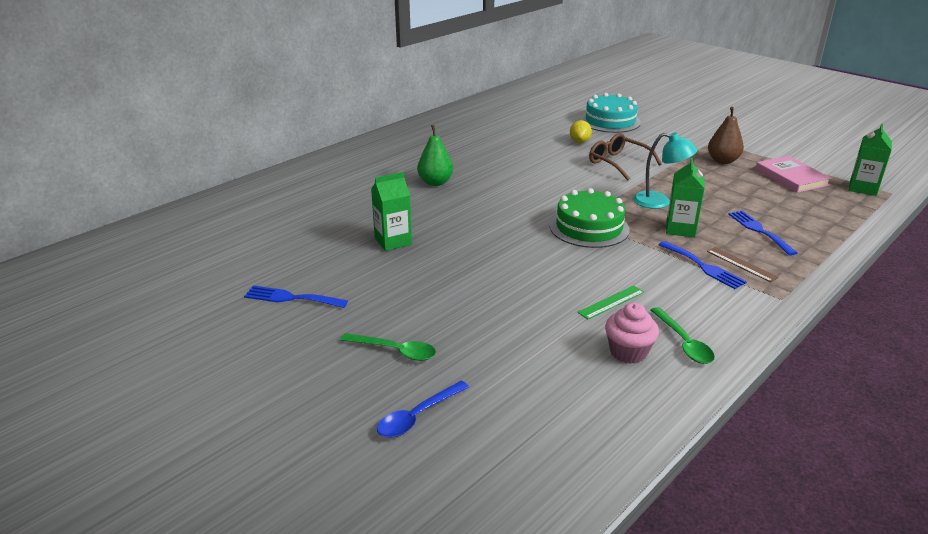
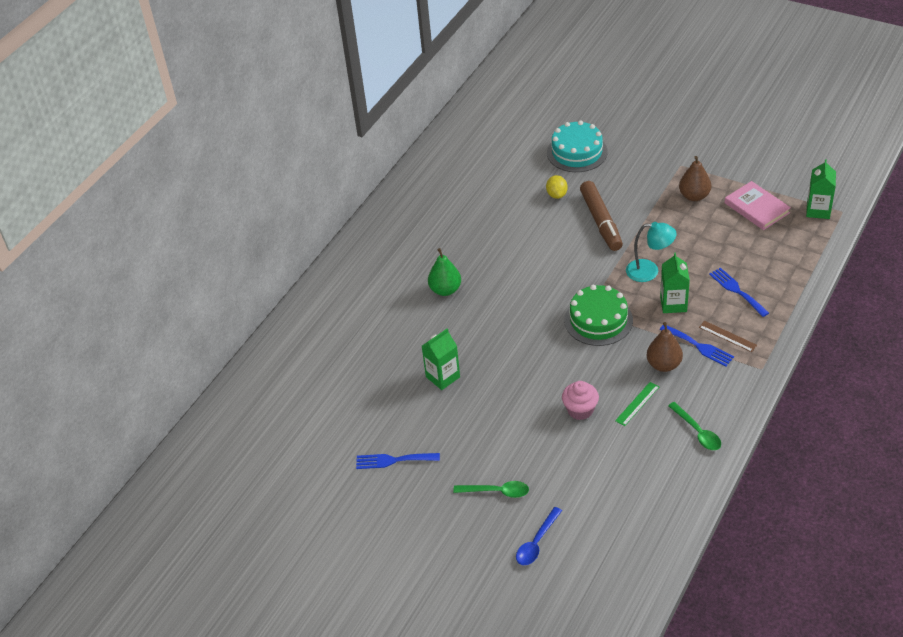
camera: 10 degrees left, 15 degrees up
brown glasses [589,133,662,181] -> brown marker [580,181,623,251]
pink cupcake [605,303,659,364] -> pink cupcake moved to [562,381,599,420]
none -> brown pear [647,322,683,372]

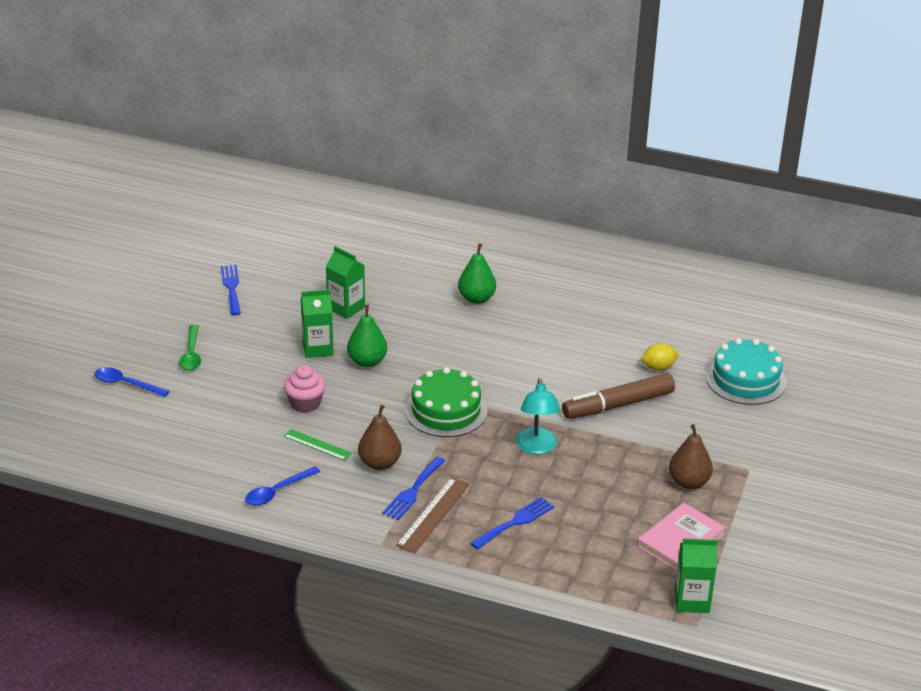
camera: 75 degrees right, 10 degrees down
green carton [660,252,690,313] -> green carton moved to [301,289,334,358]
green spoon [668,402,721,450] -> blue spoon [245,466,320,506]
brown ruler [699,321,757,352] -> brown ruler [396,477,470,553], size x1.52
none -> green pear [347,305,387,367]

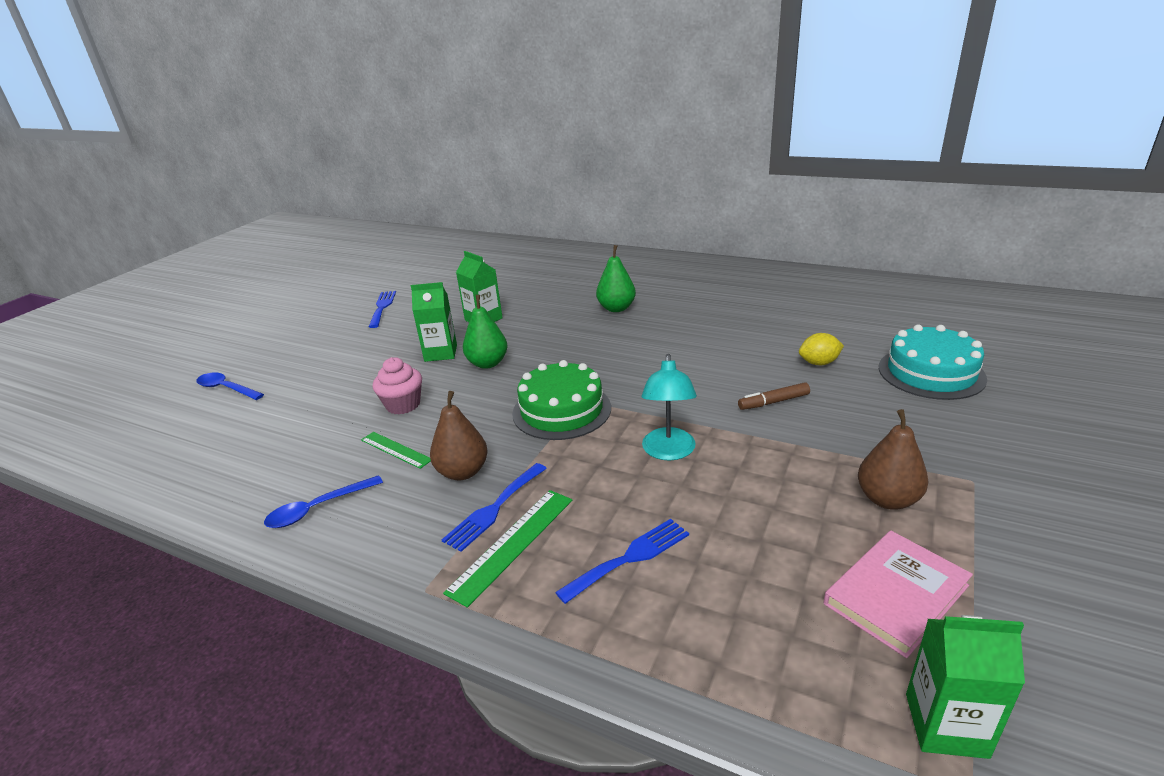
camera: 10 degrees right, 5 degrees down
green spoon [179,325,201,371] -> none
brown ruler [396,477,470,553] -> green ruler [443,490,572,608]
brown marker [562,373,675,419] -> brown marker [738,382,810,410], size x0.51

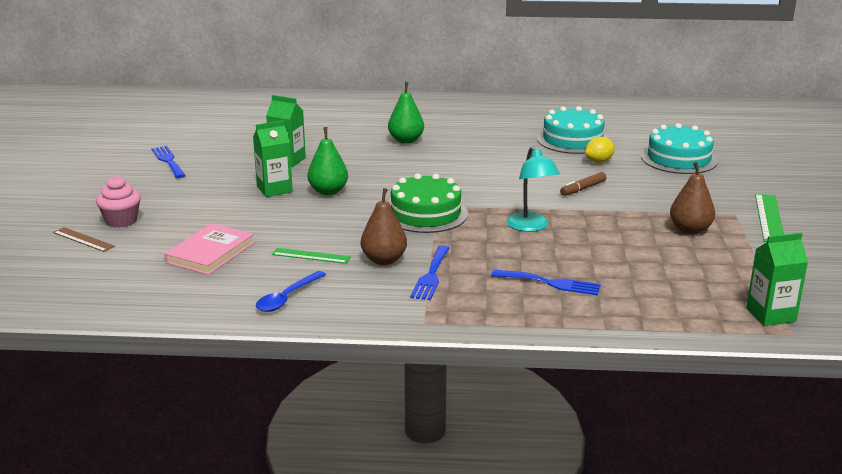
camera: 25 degrees left, 5 degrees down
blue spoon [197,373,264,400] -> brown ruler [53,227,115,252]
pink cupcake [373,357,422,414] -> pink cupcake moved to [96,176,141,228]
green ruler [443,490,572,608] -> green ruler moved to [755,194,784,242]
blue fork [555,519,689,604] -> blue fork turned 75 degrees clockwise [491,270,601,295]
pink book [824,531,973,658] -> pink book moved to [164,223,255,275]
none -> turquoise cake [537,106,608,154]

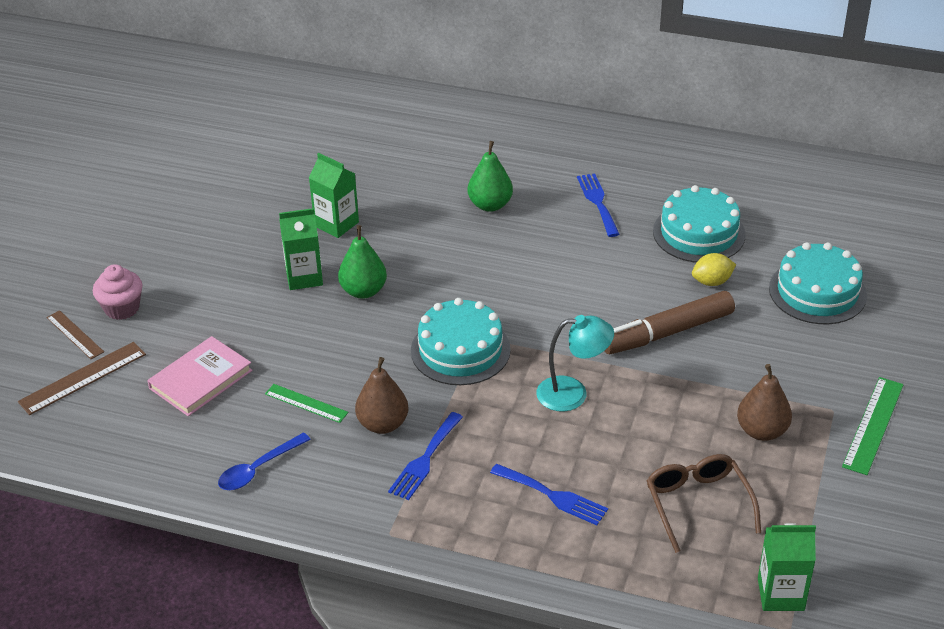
camera: 15 degrees right, 15 degrees up
blue fork [151,146,186,178] -> blue fork moved to [577,173,620,237]
green cake [390,173,468,233] -> turquoise cake [411,298,511,385]
turquoise lamp [507,146,560,232] -> turquoise lamp turned 90 degrees counterclockwise [536,315,614,412]
brown marker [560,172,606,196] -> brown marker [605,291,735,354], size x1.97
none -> brown ruler [18,342,146,415]
none -> brown glasses [646,454,761,553]

